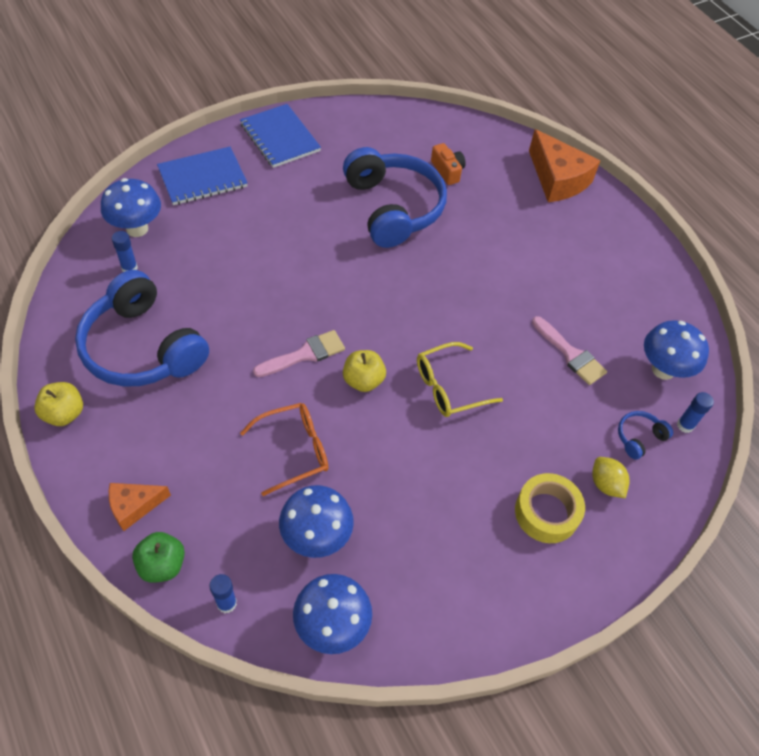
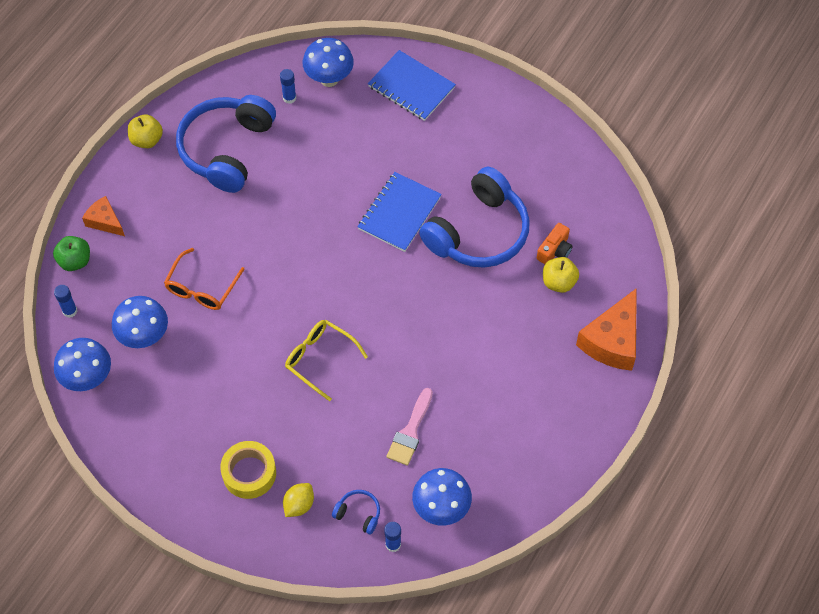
camera: 65 degrees right, 5 degrees up
blue notebook [240,104,321,168] -> blue notebook moved to [357,172,442,252]
orange glasses [240,403,328,496] -> orange glasses turned 75 degrees clockwise [164,248,245,310]
pink brush [253,330,345,377] -> none
yellow apple [343,350,386,392] -> yellow apple moved to [543,257,579,293]

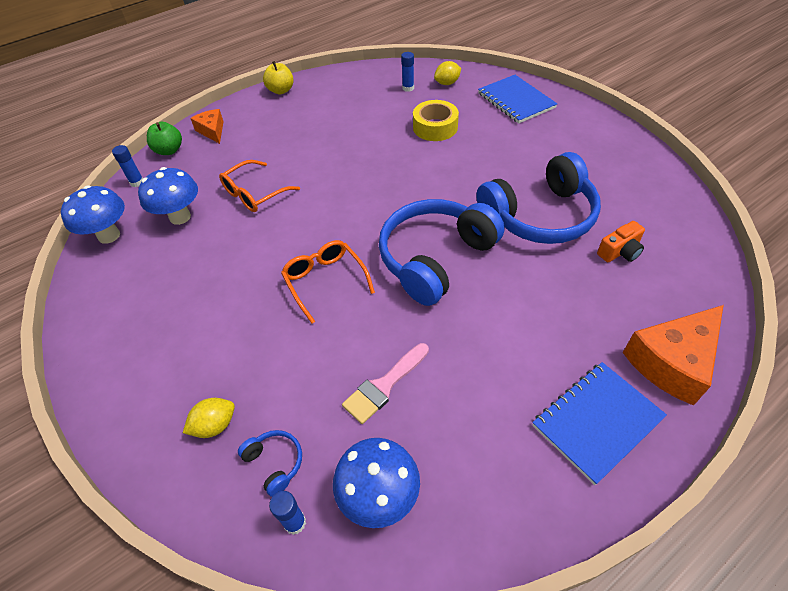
camera: 25 degrees right, 10 degrees down
blue headphones [176,95,276,193] -> blue headphones moved to [379,199,505,306]
yellow tape [220,441,276,499] -> yellow tape moved to [413,100,459,141]
yellow glasses [285,320,368,401] -> orange glasses [281,240,375,324]
blue mushroom [303,38,354,87] -> yellow lemon [434,61,461,85]
blue notebook [357,172,442,252] -> blue notebook moved to [532,362,667,485]
yellow apple [543,257,579,293] -> none

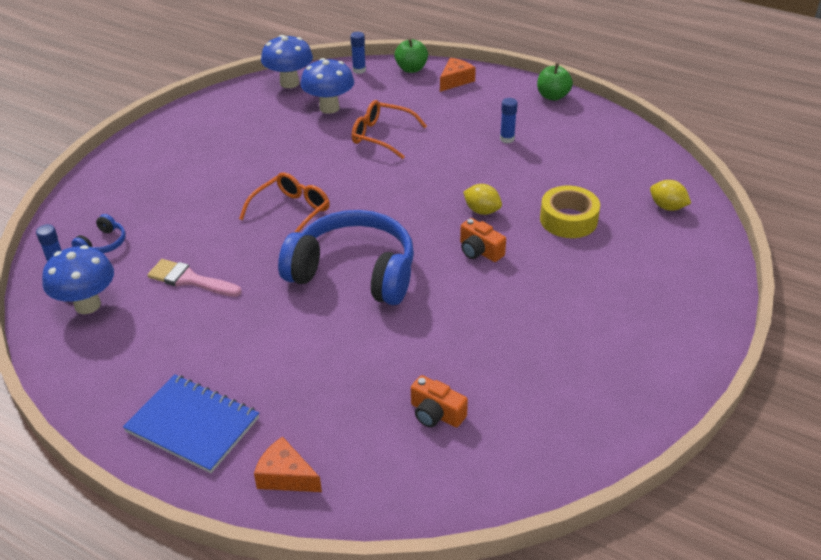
camera: 65 degrees right, 10 degrees down
yellow lemon [183,398,235,438] -> yellow lemon moved to [463,184,502,215]
yellow apple [263,61,294,94] -> green apple [537,63,573,101]
blue glue stick [401,52,414,92] -> blue glue stick moved to [500,98,518,143]
blue headphones [476,152,601,244] -> none
blue notebook [478,75,557,124] -> none
orange cheese [623,305,724,406] -> orange cheese [254,436,322,492], size x0.57
none -> orange camera [460,218,506,262]

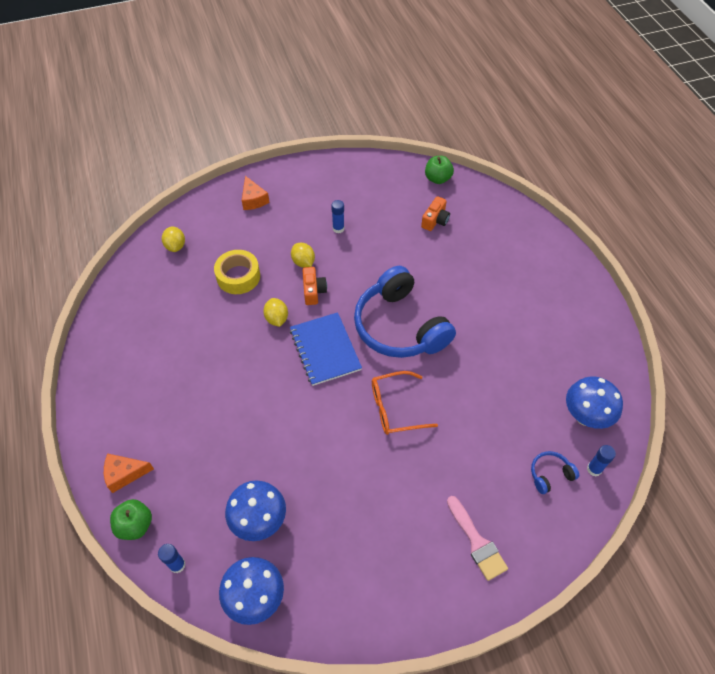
camera: 140 degrees left, 15 degrees up
blue notebook [123,374,259,473] -> blue notebook moved to [290,312,362,386]
pink brush [147,259,242,297] -> pink brush moved to [447,496,508,581]
orange cheese [254,436,322,492] -> orange cheese moved to [242,176,270,210]
orange glasses [352,100,427,159] -> none
orange camera [411,375,468,427] -> orange camera turned 45 degrees clockwise [421,196,450,231]
blue glue stick [500,98,518,143] -> blue glue stick moved to [331,200,344,233]
green apple [537,63,573,101] -> green apple moved to [425,156,454,184]
none -> yellow lemon [291,243,315,268]

